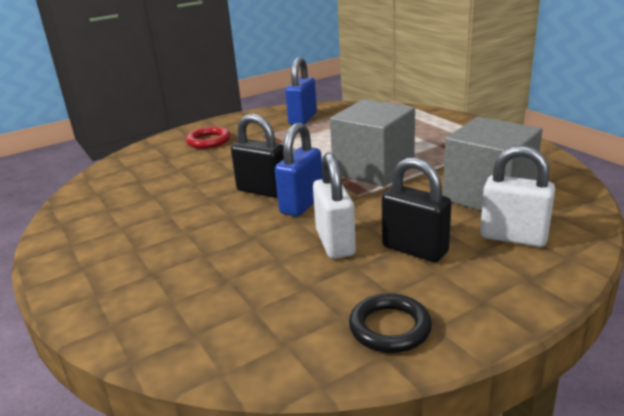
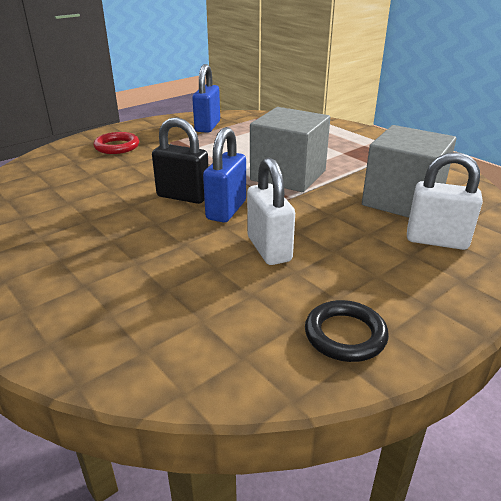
camera: 10 degrees left, 5 degrees up
black padlock [382,157,452,262] -> none

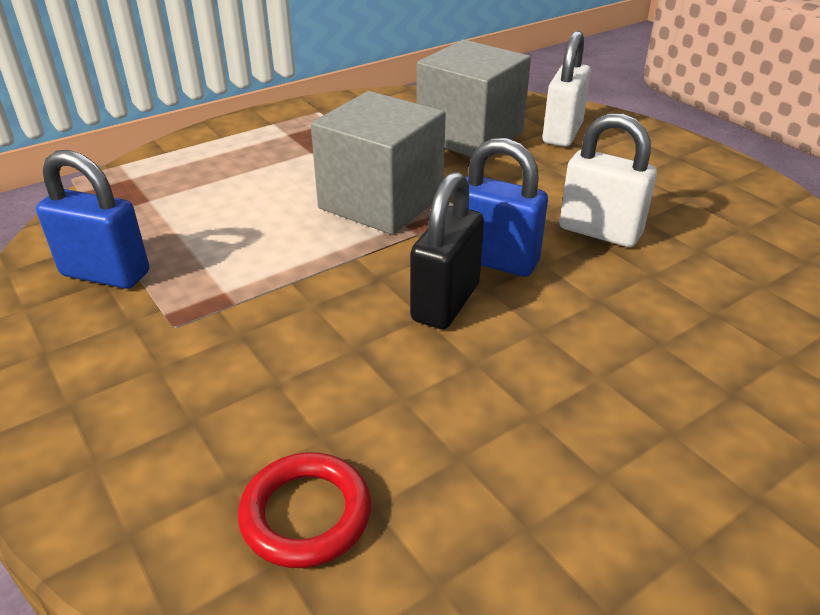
camera: 85 degrees left, 5 degrees up
red ring [94,132,139,154] -> red ring moved to [238,452,371,568]
white padlock [247,158,295,265] -> white padlock turned 45 degrees clockwise [559,113,657,247]
black ring [305,300,389,362] -> none

